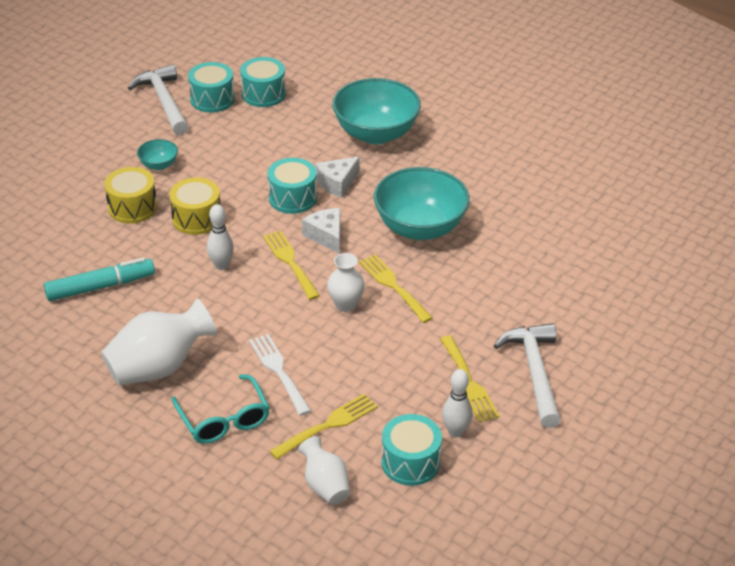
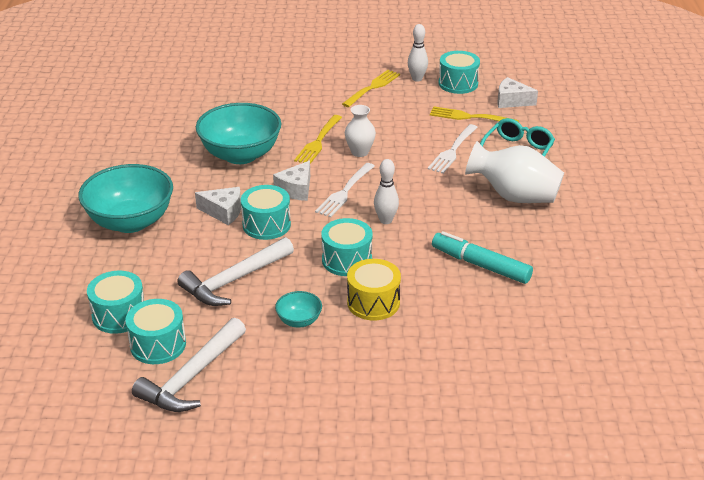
camera: 125 degrees left, 5 degrees down
yellow drum [169,178,220,235] -> turquoise drum [321,218,372,276]
yellow fork [263,230,320,300] -> white fork [315,163,375,217]
white vase [298,436,350,505] -> white cheese [497,77,538,108]
white hammer [494,323,561,428] -> white hammer moved to [178,237,294,306]

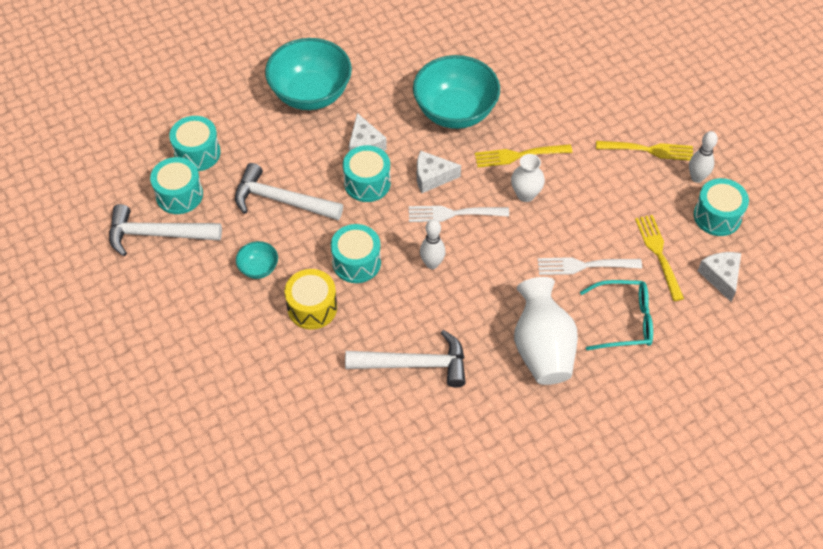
camera: 60 degrees right, 20 degrees up
turquoise marker [432,231,533,284] -> white hammer [345,330,466,387]

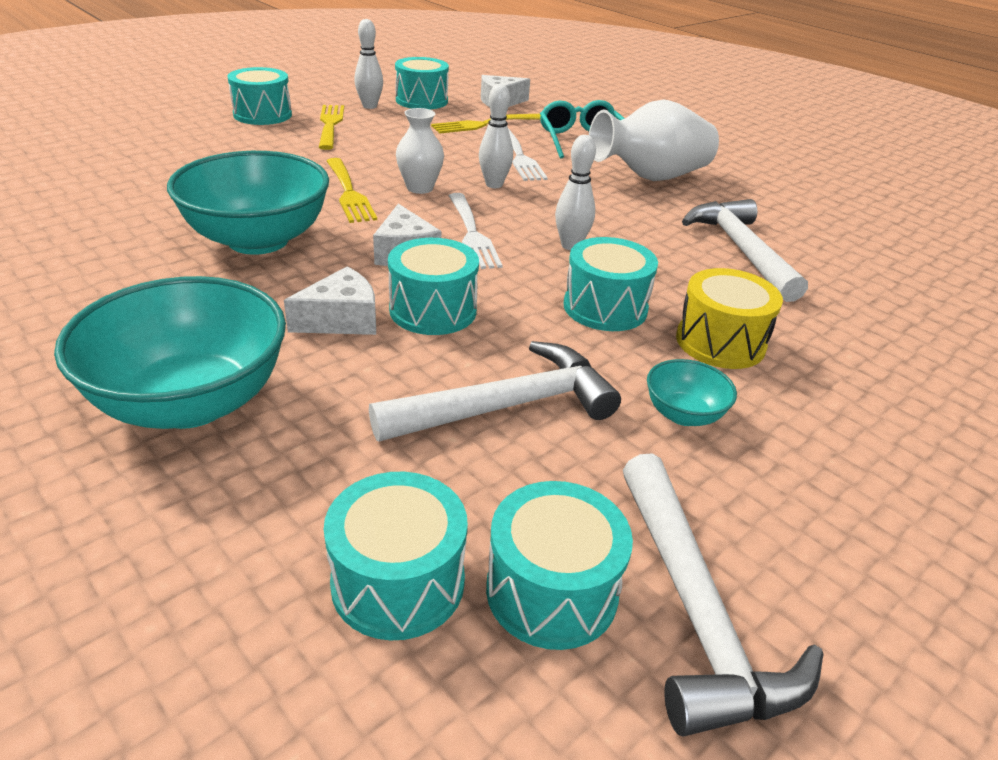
camera: 105 degrees left, 20 degrees down
white hammer [235,163,343,220] -> white hammer turned 120 degrees counterclockwise [369,341,621,442]
none -> turquoise drum [227,67,292,125]
none -> white bowling pin [479,84,513,188]

